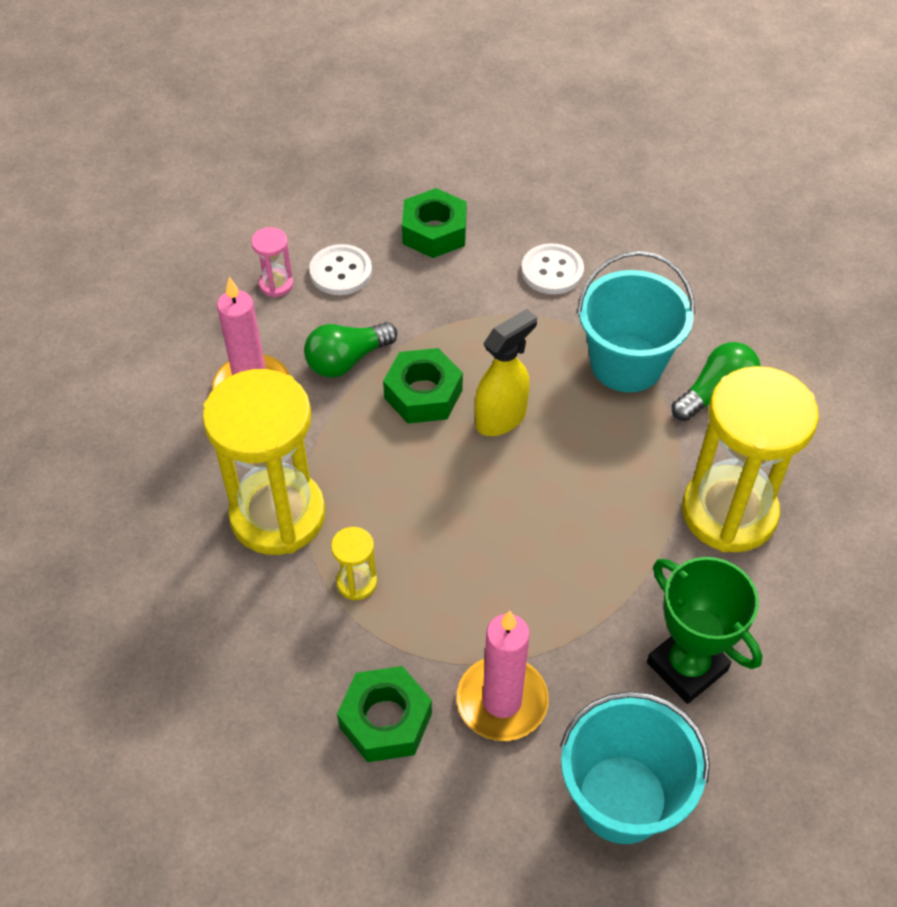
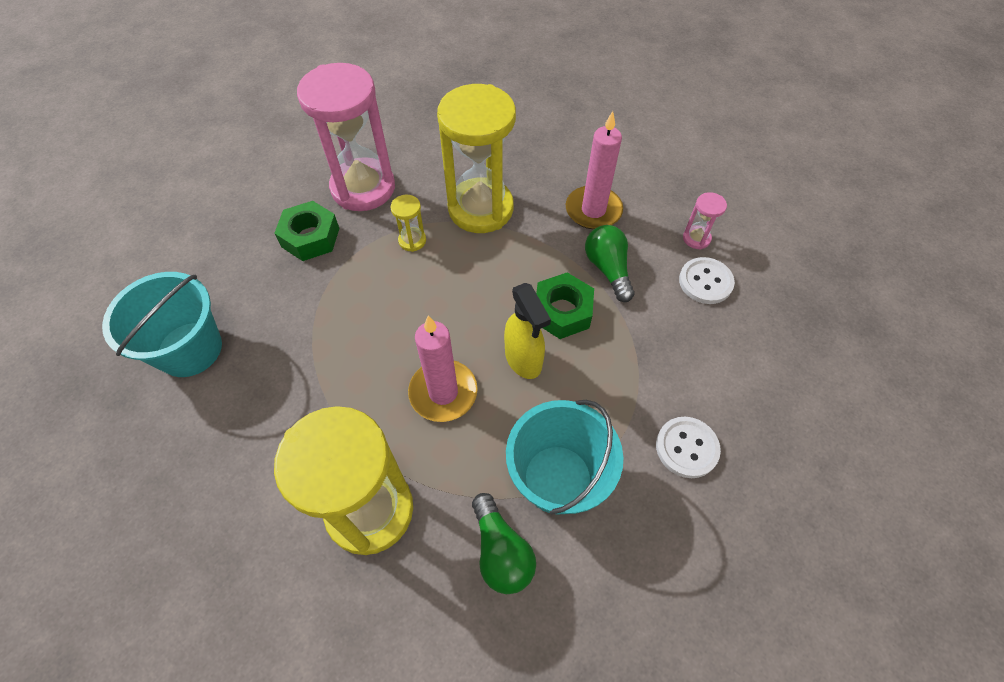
camera: 105 degrees right, 5 degrees up
green nut [402,188,467,258] -> none
pink candle [457,611,549,741] -> pink candle moved to [408,316,478,422]
green trophy [647,557,763,704] -> none
none -> pink hourglass [297,63,395,211]

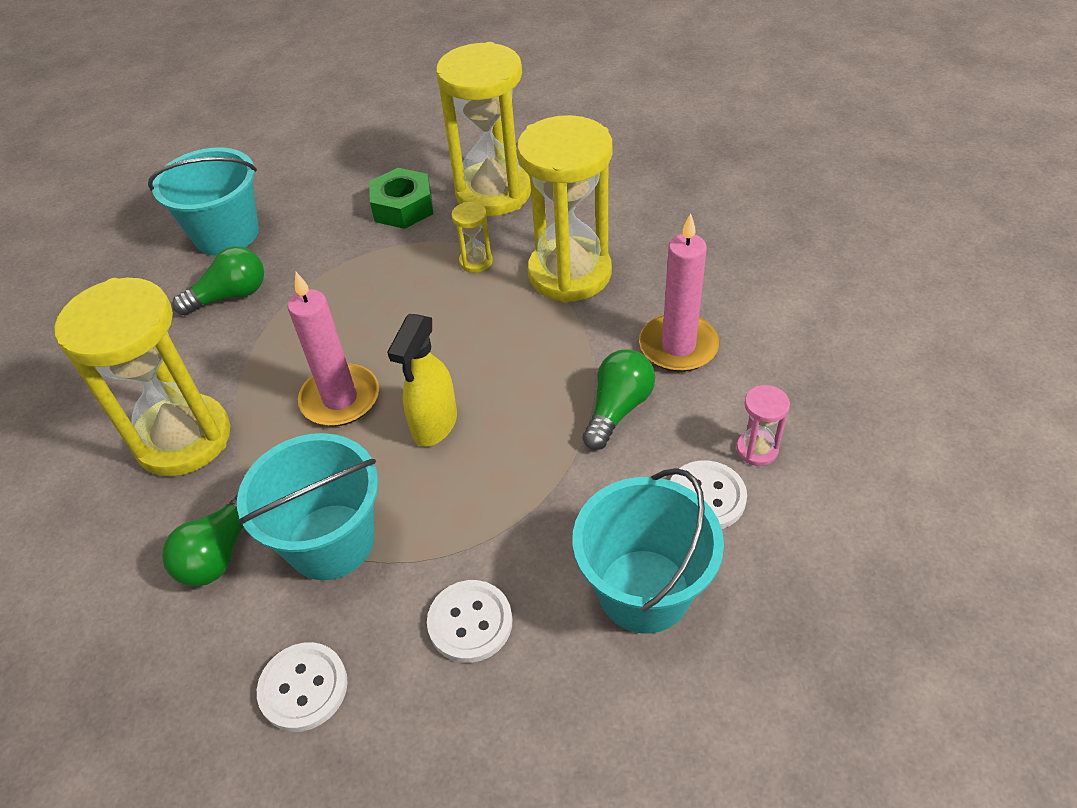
camera: 50 degrees right, 10 degrees down
pink hourglass [297,63,395,211] -> yellow hourglass [436,42,531,216]
green nut [536,273,594,339] -> none
none -> green light bulb [172,246,264,315]
none -> white button [257,642,348,732]
none -> turquoise bucket [572,468,724,633]

